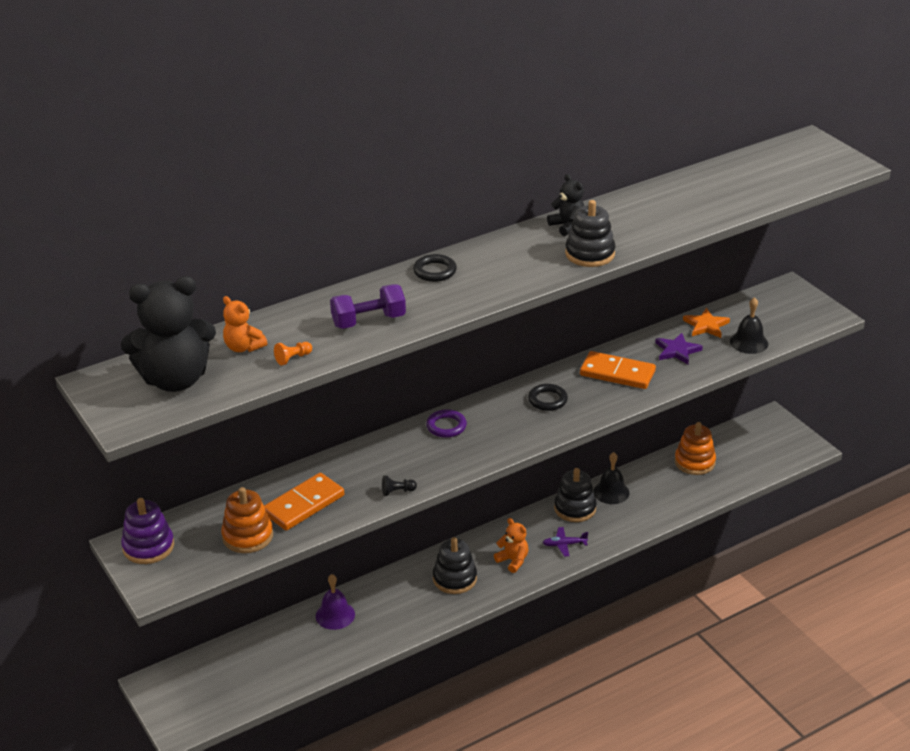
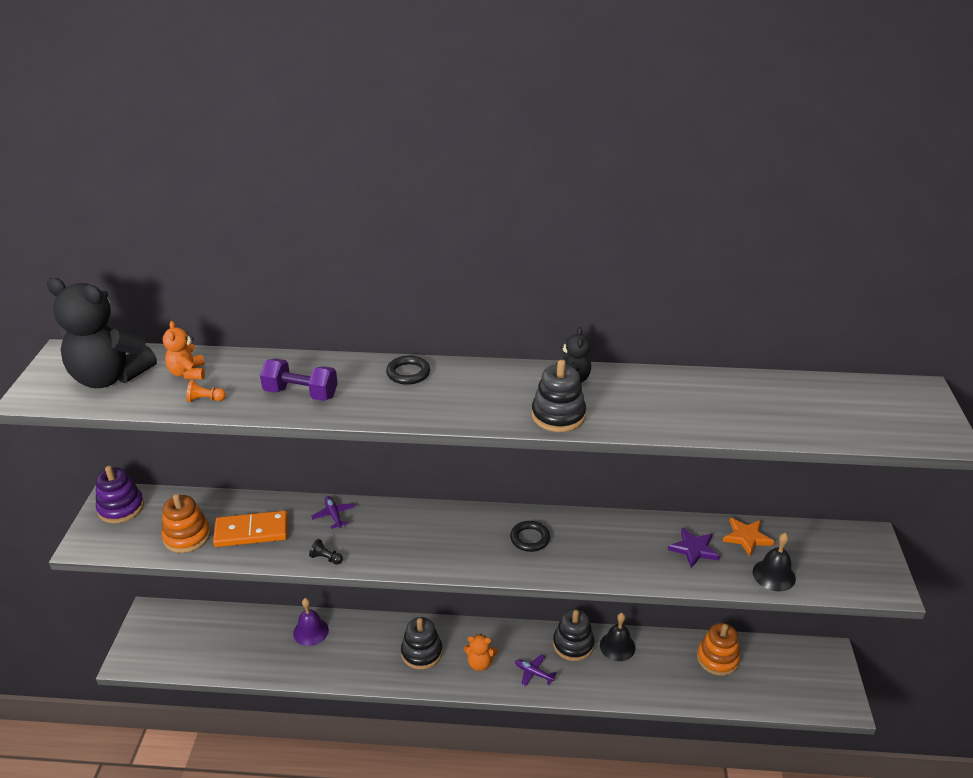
camera: 35 degrees right, 0 degrees up
purple ring [426,409,467,438] -> none
orange teddy bear [494,518,529,573] -> orange teddy bear turned 105 degrees clockwise [463,634,498,671]
orange domino [580,351,656,389] -> none
none -> purple plane [311,496,355,529]

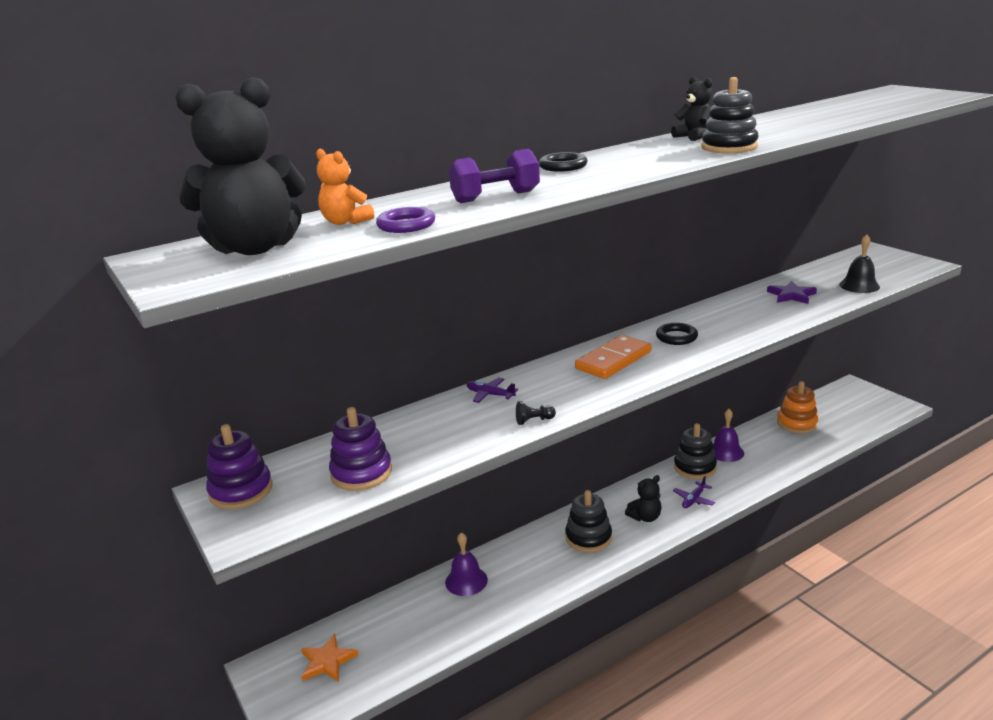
camera: 35 degrees left, 10 degrees down
orange stacking toy [161,494,211,553] -> purple stacking toy [329,407,392,491]
orange pawn [186,380,226,402] -> purple ring [376,207,435,233]
orange domino [213,510,288,547] -> orange domino moved to [575,335,652,379]
orange teddy bear [463,634,498,671] -> black teddy bear [625,475,662,522]
purple plane [515,655,557,687] -> purple plane turned 45 degrees counterclockwise [673,476,715,508]
black bell [600,613,636,661] -> purple bell [713,409,744,462]
orange star [722,518,774,556] -> orange star moved to [301,634,359,682]

